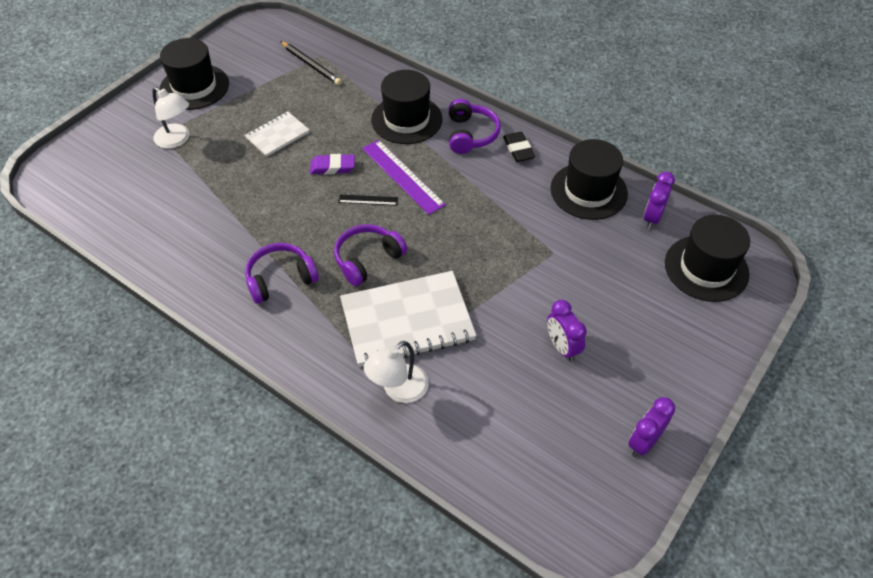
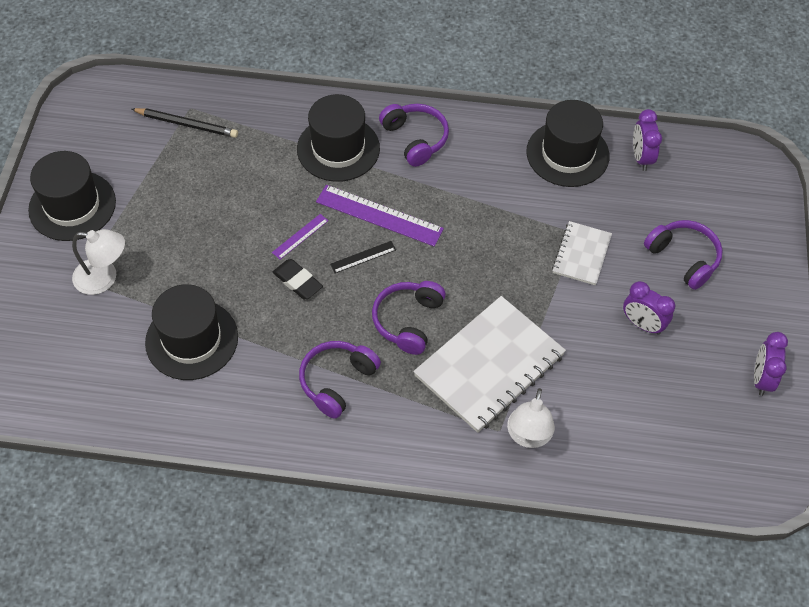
camera: 30 degrees left, 5 degrees up
white notebook [245,111,309,157] -> white notebook moved to [552,221,612,285]
purple eraser [310,154,355,174] -> purple ruler [272,214,328,259]
black eraser [503,132,535,162] -> black eraser moved to [273,259,323,299]
black hat [665,215,750,302] -> black hat moved to [145,284,238,380]
none -> purple headphones [644,220,723,290]

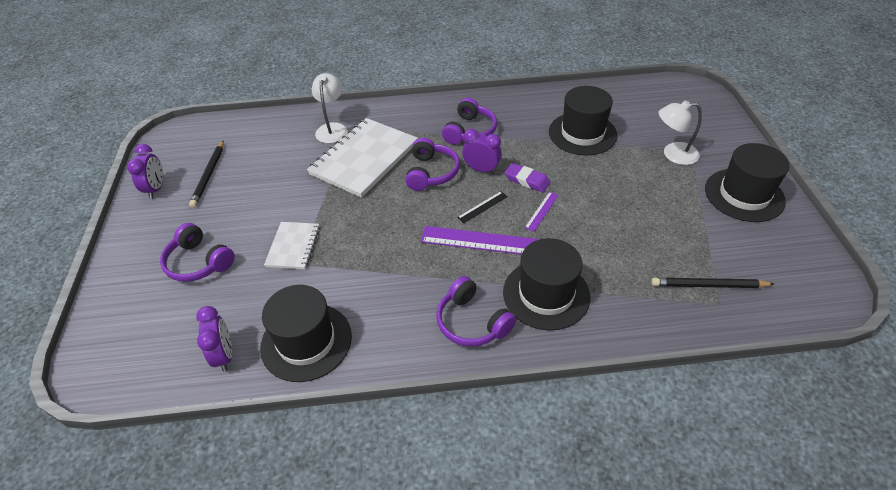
camera: 170 degrees right, 10 degrees down
black eraser [273,259,323,299] -> purple eraser [505,163,550,192]
purple clock [623,281,675,335] -> purple clock moved to [462,129,502,174]
none -> black pencil [189,140,224,208]

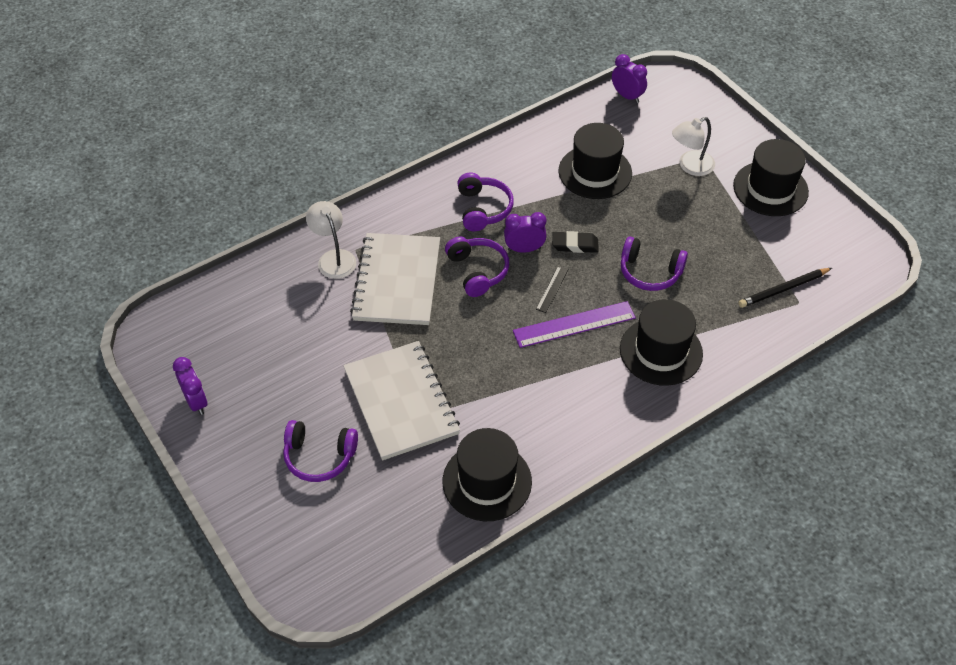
camera: 30 degrees left, 5 degrees up
black pencil [189,140,224,208] -> none
purple clock [196,306,232,372] -> purple clock moved to [612,54,647,103]
white notebook [264,222,320,270] -> white notebook [343,341,460,461], size x1.87
purple headphones [436,276,516,347] -> purple headphones moved to [621,237,688,291]
purple eraser [505,163,550,192] -> black eraser [552,231,598,253]
purple ruler [525,192,559,232] -> none

